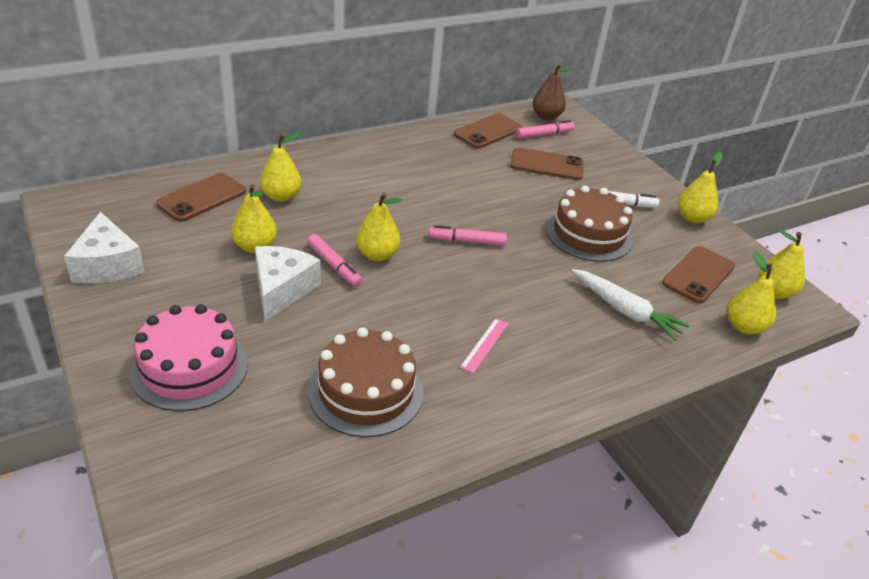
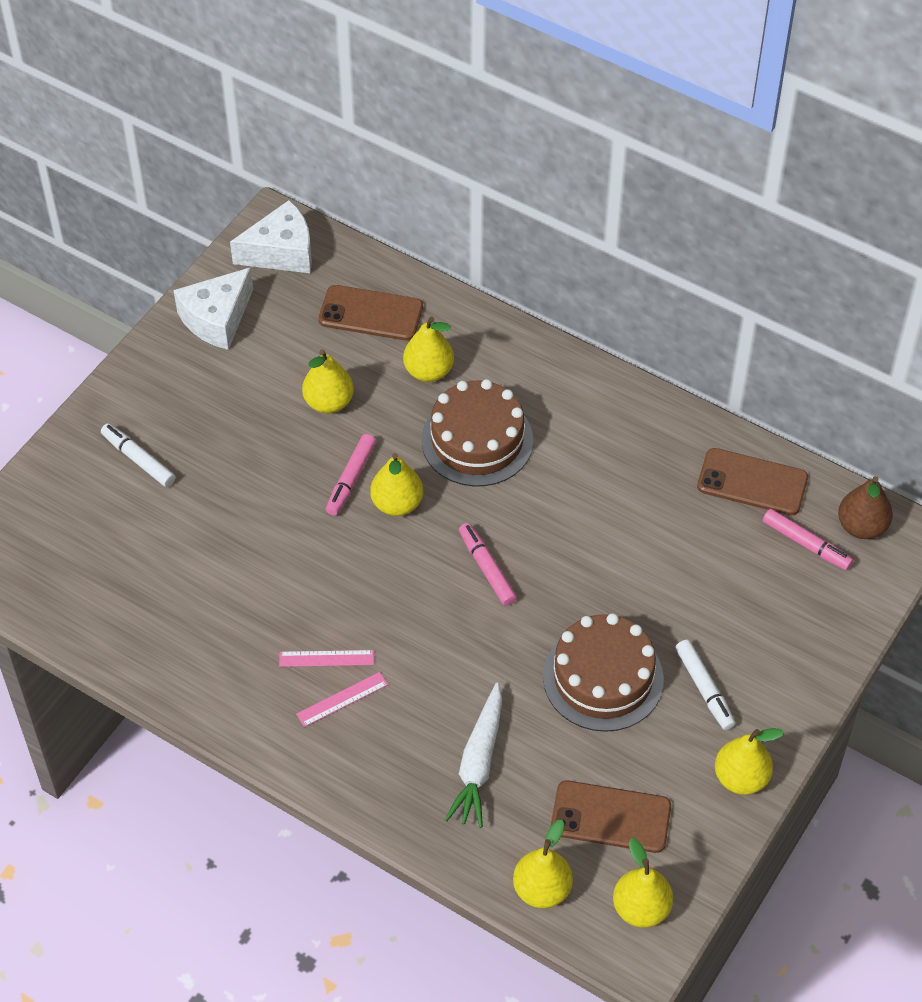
camera: 65 degrees right, 15 degrees up
pink cake [129,304,248,411] -> white marker [101,423,175,487]
white cheese [255,246,321,321] -> white cheese moved to [230,200,312,273]
brown cake [308,327,423,437] -> brown cake moved to [422,379,533,486]
brown phone [510,147,584,180] -> none
none -> pink ruler [296,672,388,727]

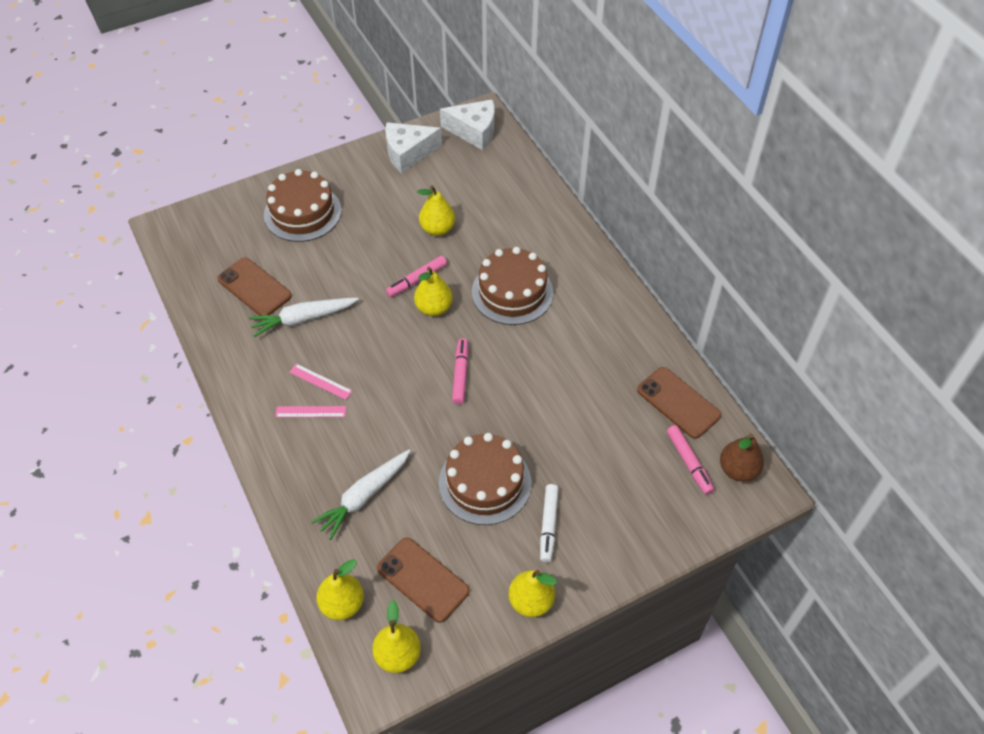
camera: 30 degrees right, 0 degrees up
white marker [101,423,175,487] -> brown cake [264,169,341,242]
brown phone [318,285,423,341] -> brown phone moved to [217,258,292,316]
yellow pear [403,317,454,382] -> none
none -> white carrot [249,298,359,337]

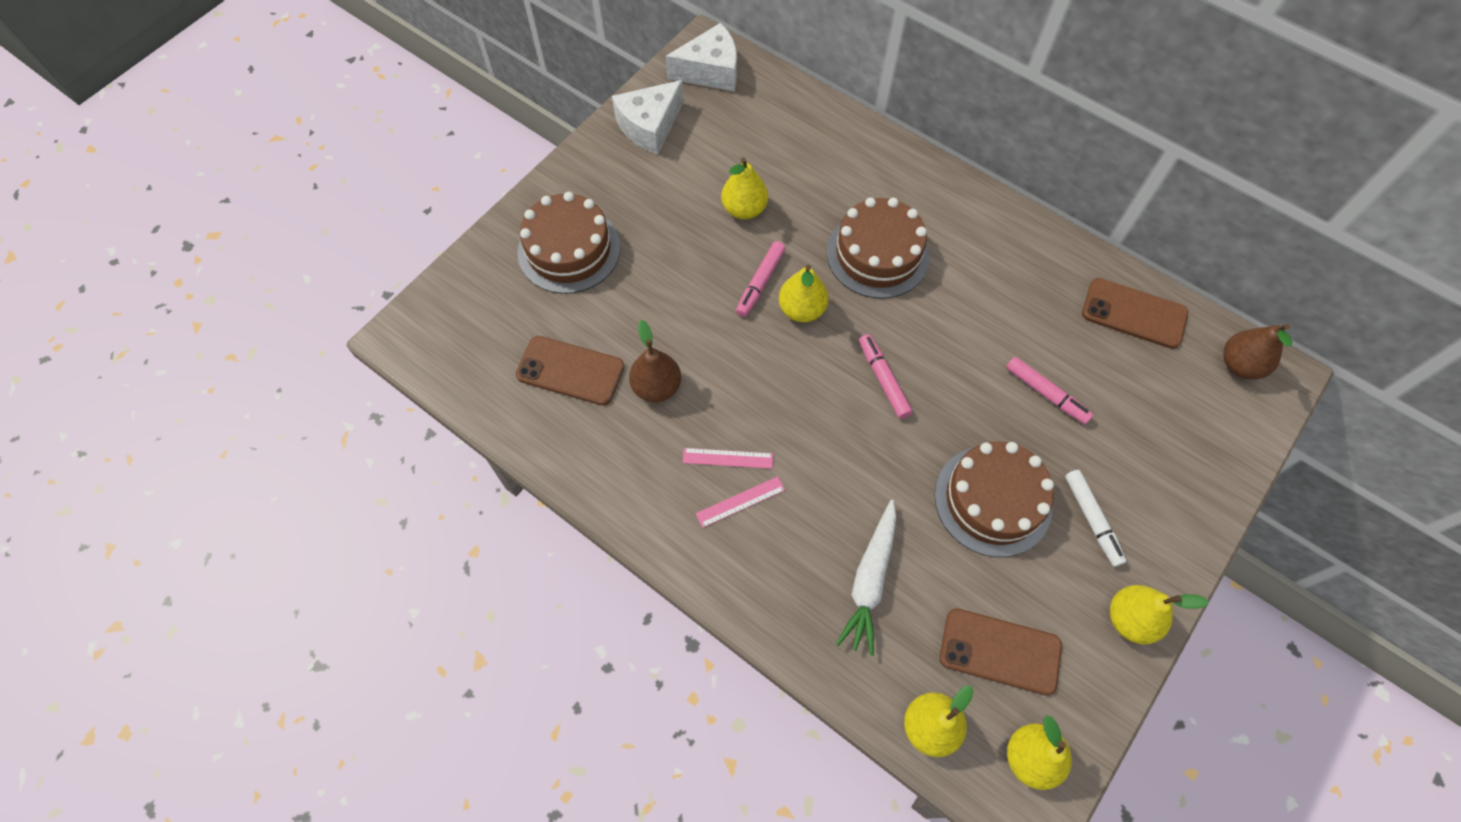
camera: 25 degrees left, 10 degrees up
white carrot [249,298,359,337] -> brown pear [629,320,681,402]
pink marker [667,425,714,495] -> pink marker moved to [1006,357,1093,424]

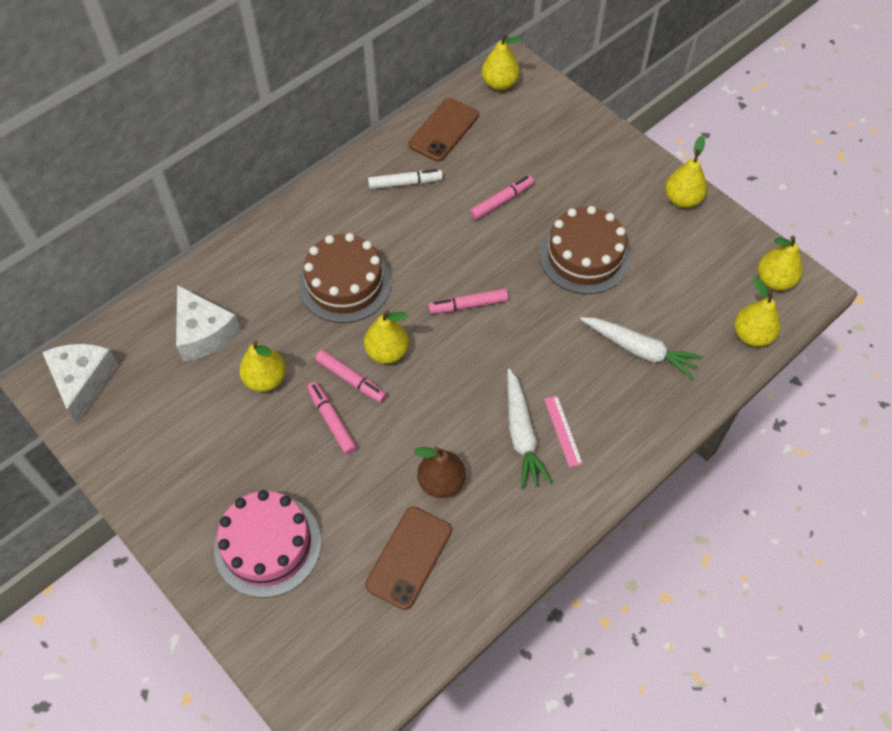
camera: 80 degrees left, 5 degrees down
brown cake [517,192,620,294] -> pink cake [214,490,321,598]
white cheese [612,80,684,155] -> white cheese moved to [176,285,241,362]
pink ruler [683,448,773,469] -> white carrot [507,368,552,489]
brown phone [940,608,1062,695] -> none
white marker [1065,470,1127,567] -> white marker moved to [368,169,443,189]
brown pear [1223,324,1292,380] -> yellow pear [482,34,523,90]
none -> pink marker [307,382,357,455]

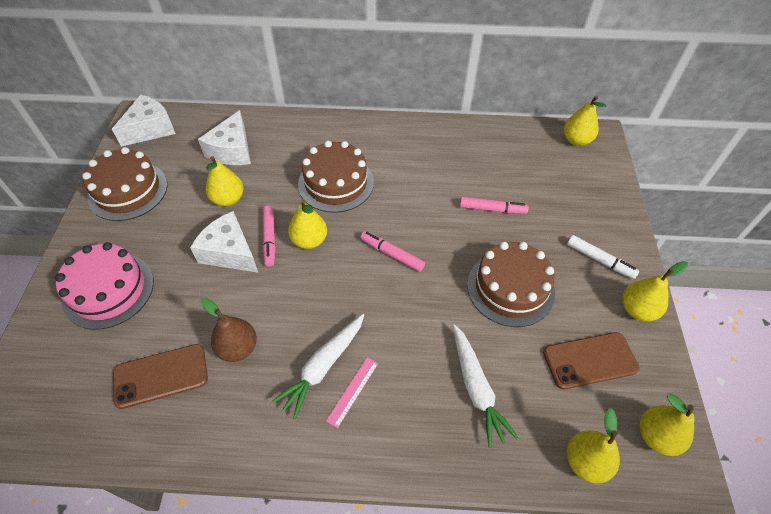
camera: 45 degrees right, 5 degrees down
pink marker [307,382,357,455] -> white cheese [190,211,259,273]
white marker [368,169,443,189] -> white marker moved to [567,235,639,279]
brown phone [409,98,479,162] -> brown phone moved to [543,332,640,389]
none -> brown cake [82,147,167,221]

